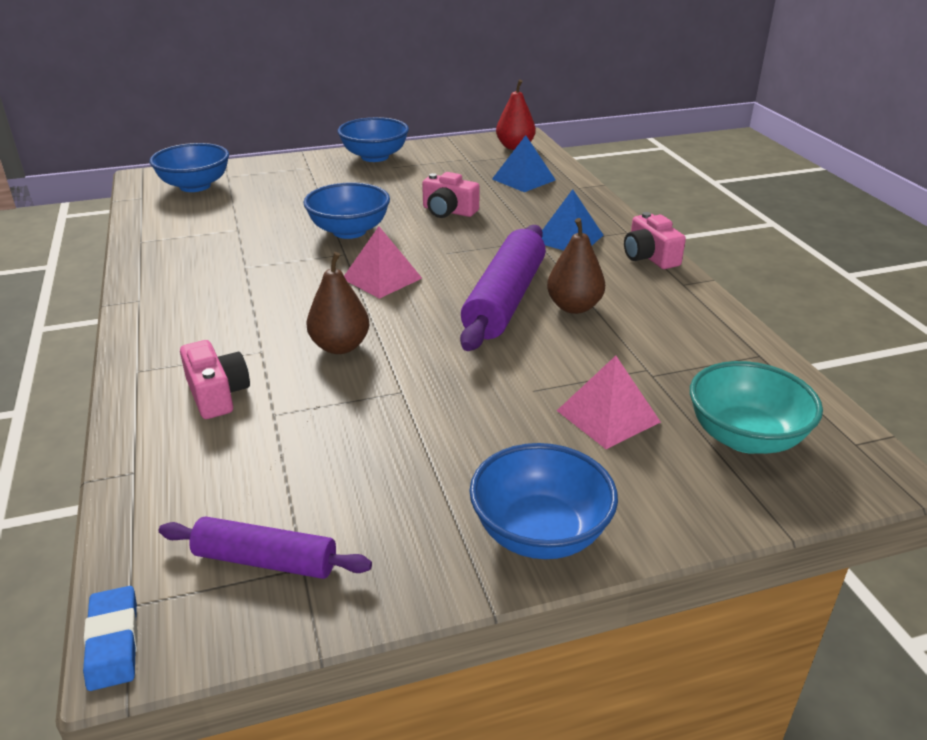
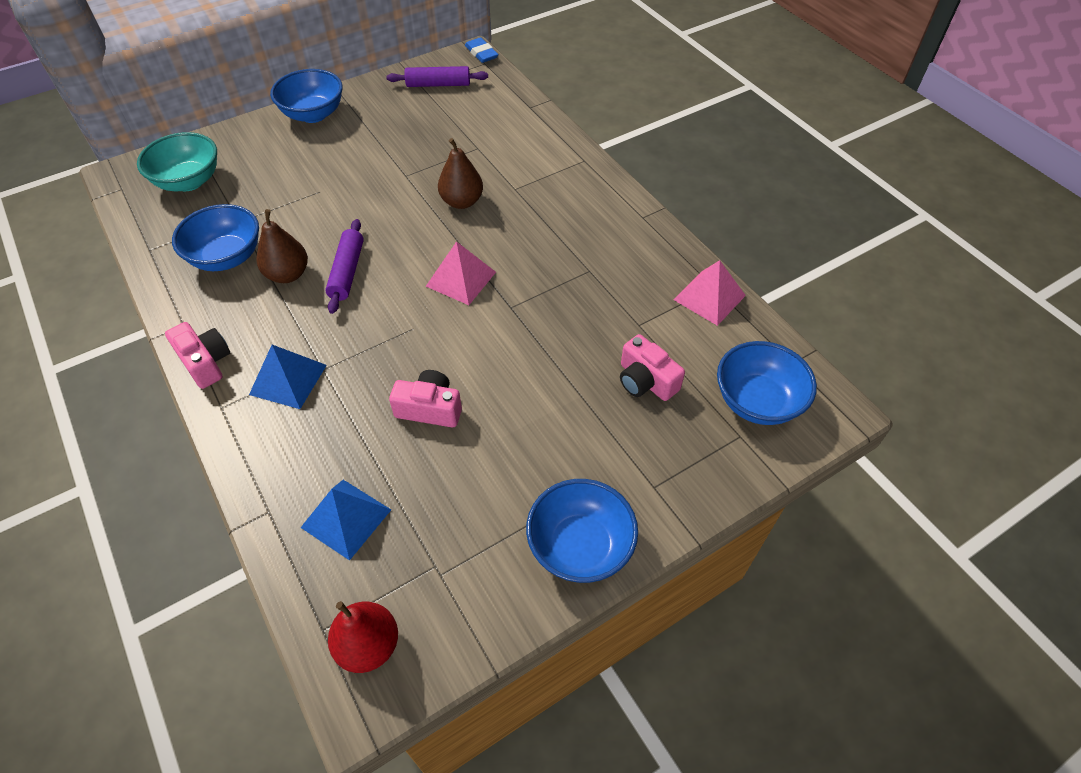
camera: 165 degrees right, 20 degrees up
pink camera [180,340,250,419] -> pink camera moved to [620,334,685,401]
blue bowl [303,182,390,239] -> blue bowl moved to [172,204,259,271]
purple rolling pin [460,225,546,351] -> purple rolling pin [325,219,364,314], size x0.59
pink pyramid [557,356,661,449] -> pink pyramid moved to [673,260,746,326]

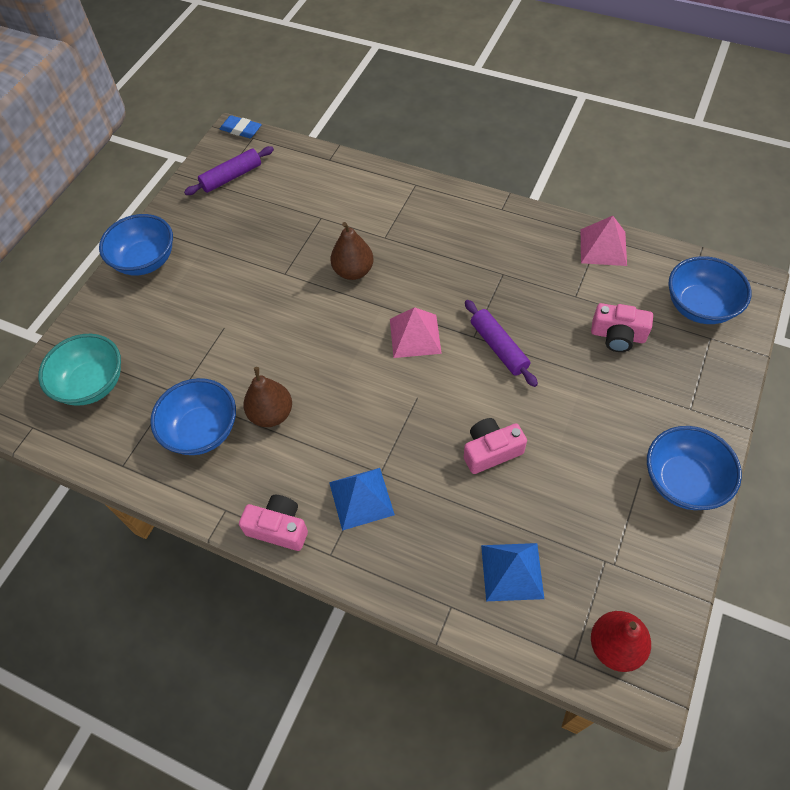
camera: 30 degrees left, 5 degrees up
purple rolling pin [325,219,364,314] -> purple rolling pin moved to [465,300,538,387]

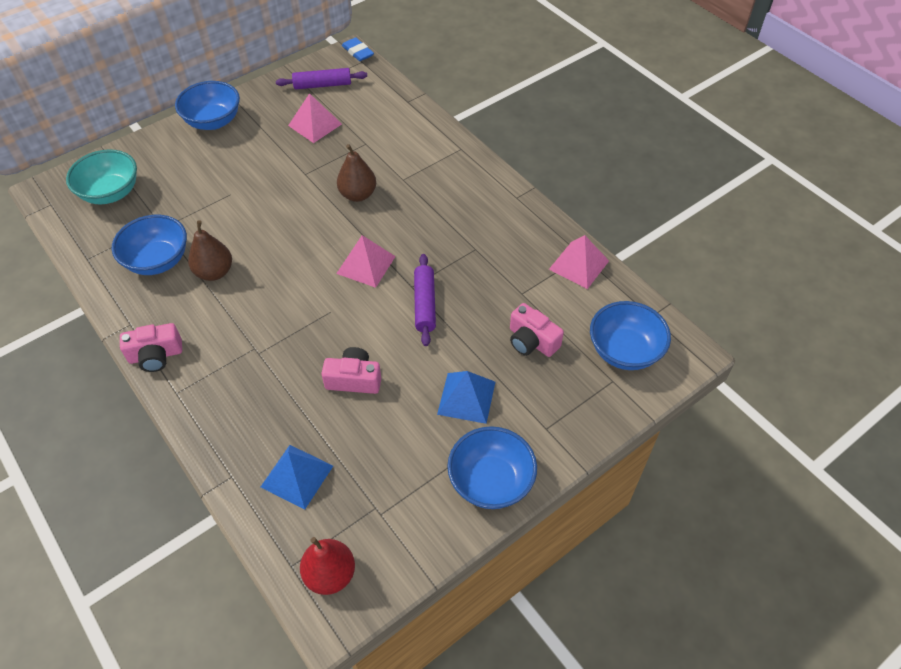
camera: 25 degrees right, 5 degrees down
pink camera [239,495,308,551] -> pink camera turned 120 degrees clockwise [120,323,182,372]
blue pyramid [329,468,395,531] -> blue pyramid moved to [437,371,495,424]
none -> pink pyramid [288,93,342,143]

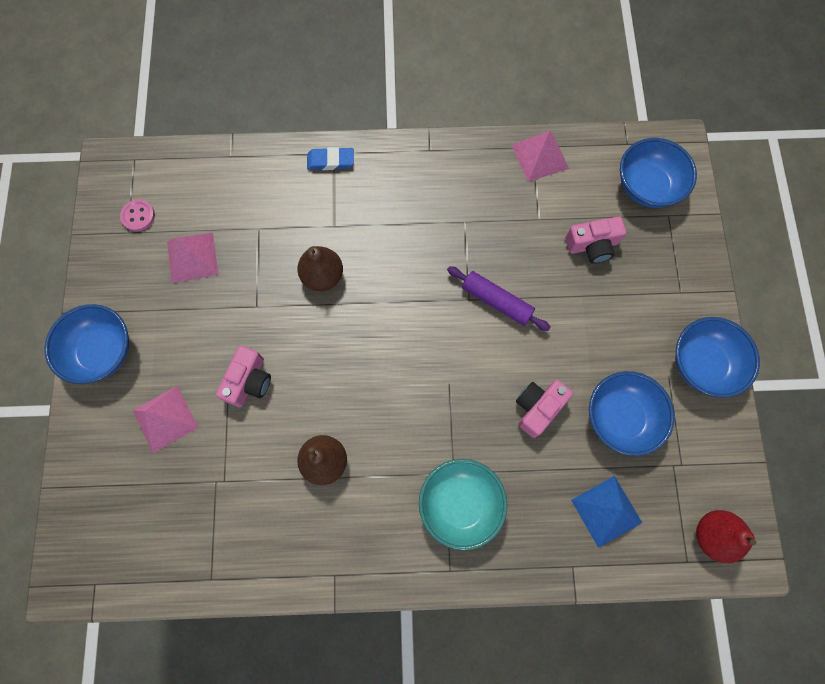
camera: 55 degrees left, 20 degrees up
turquoise bowl [66,149,137,204] -> turquoise bowl moved to [419,459,507,550]
blue bowl [112,215,187,275] -> blue bowl moved to [589,371,675,456]
pink camera [120,323,182,372] -> pink camera moved to [216,346,271,407]
purple rolling pin [276,68,367,90] -> pink button [120,200,155,231]
pink pyramid [336,235,396,288] -> pink pyramid moved to [132,386,198,453]
blue eraser [342,37,374,61] -> blue eraser moved to [307,147,354,170]
blue pyramid [437,371,495,424] -> none

